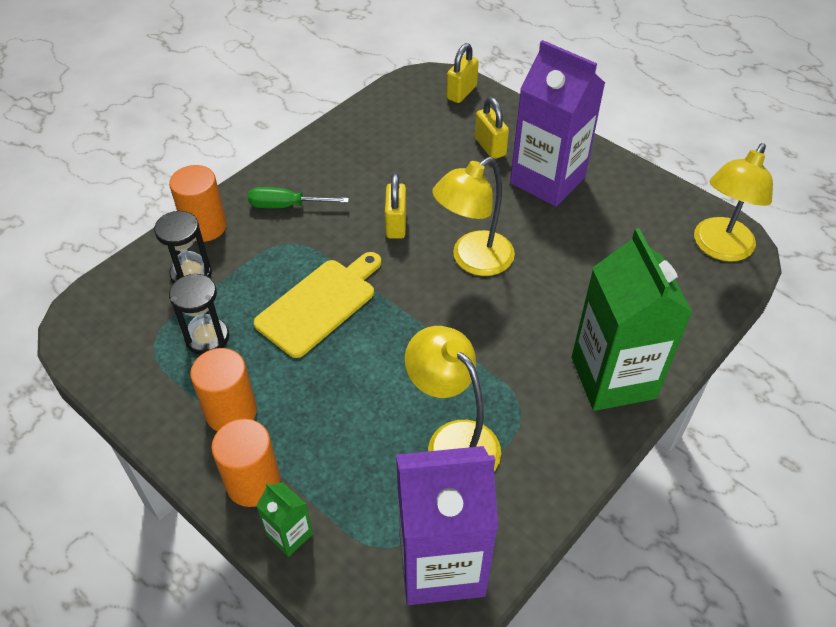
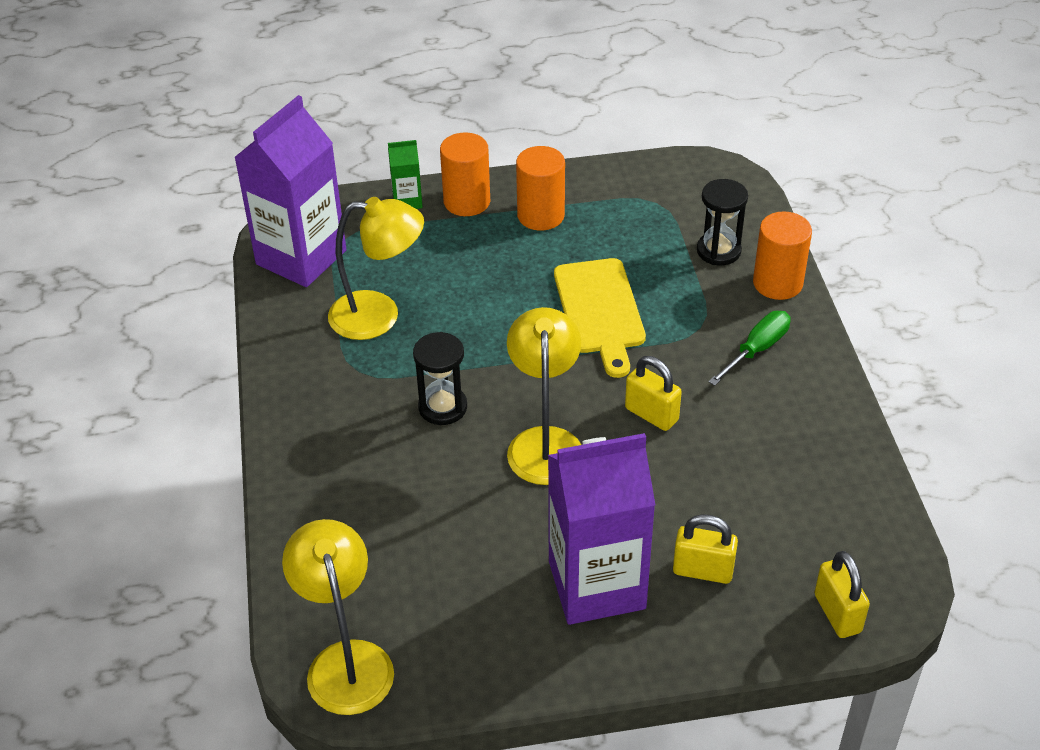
camera: 130 degrees right, 5 degrees down
black hourglass [169,273,229,355] -> black hourglass moved to [413,332,467,425]
green carton [572,228,693,411] -> none

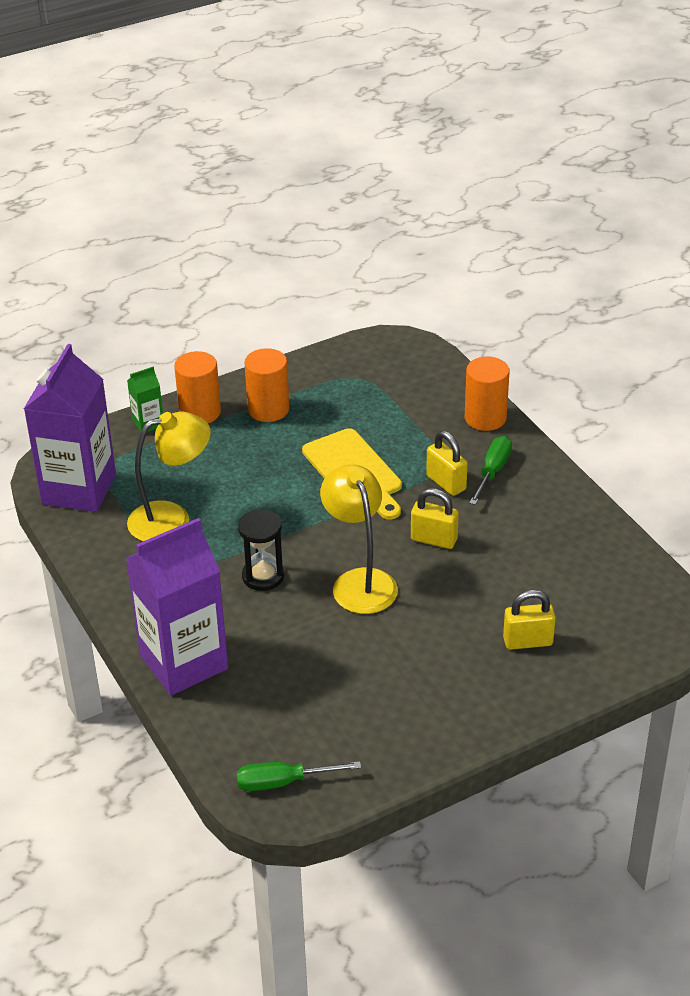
camera: 20 degrees left, 5 degrees down
yellow lamp [282,519,394,715] -> green screwdriver [237,761,361,791]
purple carton [548,433,655,625] -> purple carton moved to [126,518,228,696]
black hourglass [697,179,748,265] -> none
yellow padlock [815,551,870,638] -> yellow padlock moved to [426,431,468,496]

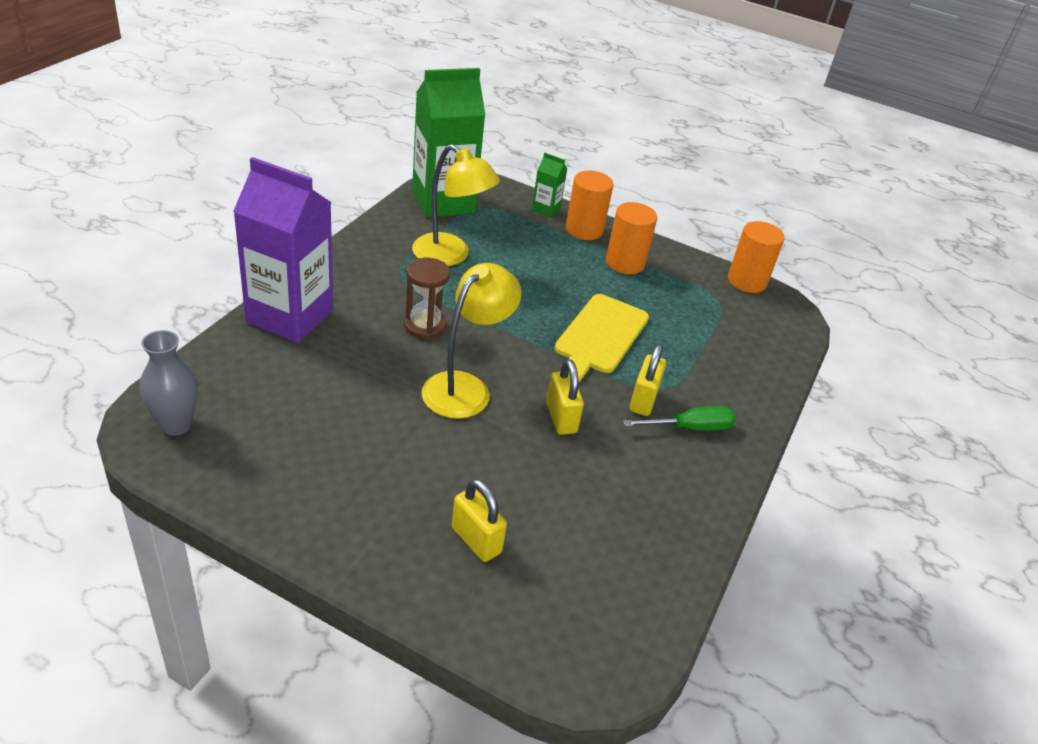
camera: 50 degrees right, 0 degrees up
purple carton [24,344,116,512] -> green carton [412,68,486,218]
green screwdriver [237,761,361,791] -> grey vase [140,330,198,436]
black hourglass [238,510,284,591] -> brown hourglass [404,258,450,340]
orange cylinder [465,357,509,431] -> orange cylinder moved to [728,221,785,293]

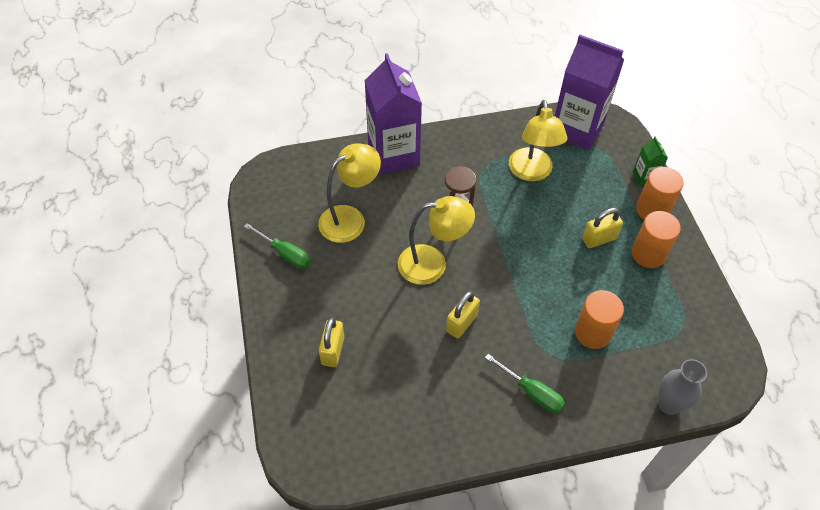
camera: 55 degrees right, 15 degrees up
grey vase [140,330,198,436] -> grey vase moved to [658,359,707,415]
green carton [412,68,486,218] -> purple carton [555,35,624,150]
yellow cutting board [555,294,649,383] -> none
yellow padlock [630,344,666,416] -> yellow padlock moved to [582,208,623,248]
orange cylinder [728,221,785,293] -> orange cylinder moved to [575,290,624,349]
none -> green screwdriver [244,223,311,269]
none -> yellow lamp [318,143,381,243]

